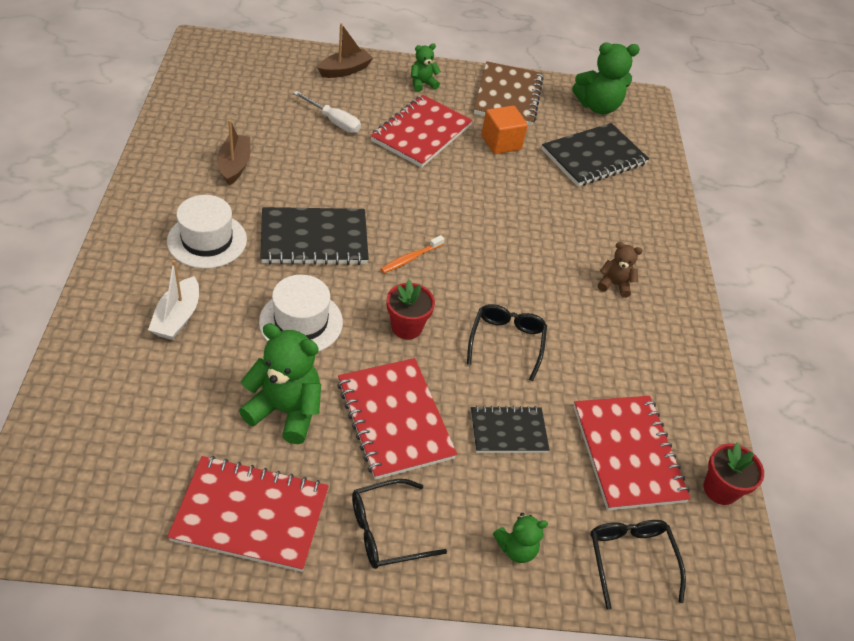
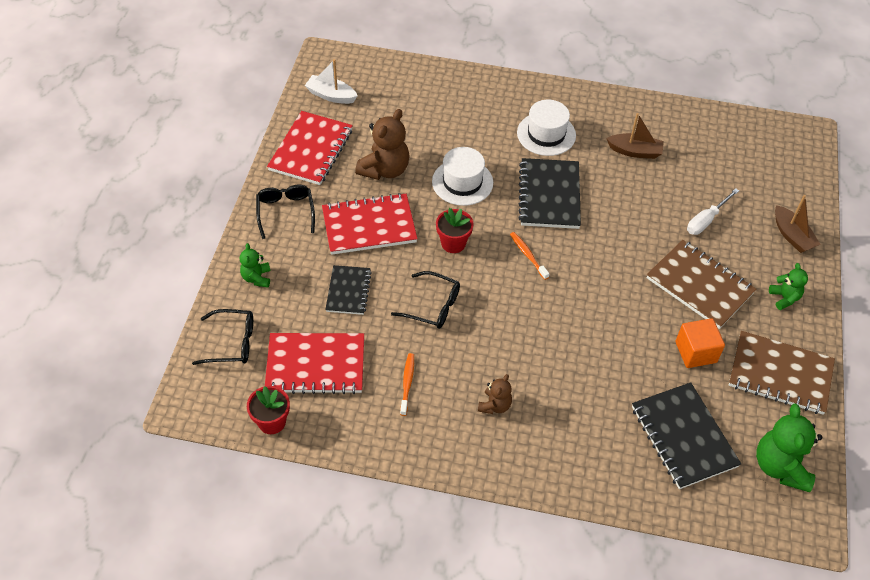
camera: 105 degrees right, 5 degrees up
white boat [148,260,199,340] -> white boat moved to [305,59,358,104]
green teddy bear [239,323,321,444] -> brown teddy bear [355,109,409,180]
red notebook [370,95,473,168] -> brown notebook [647,240,756,329]
none -> orange toothbrush [400,353,414,416]

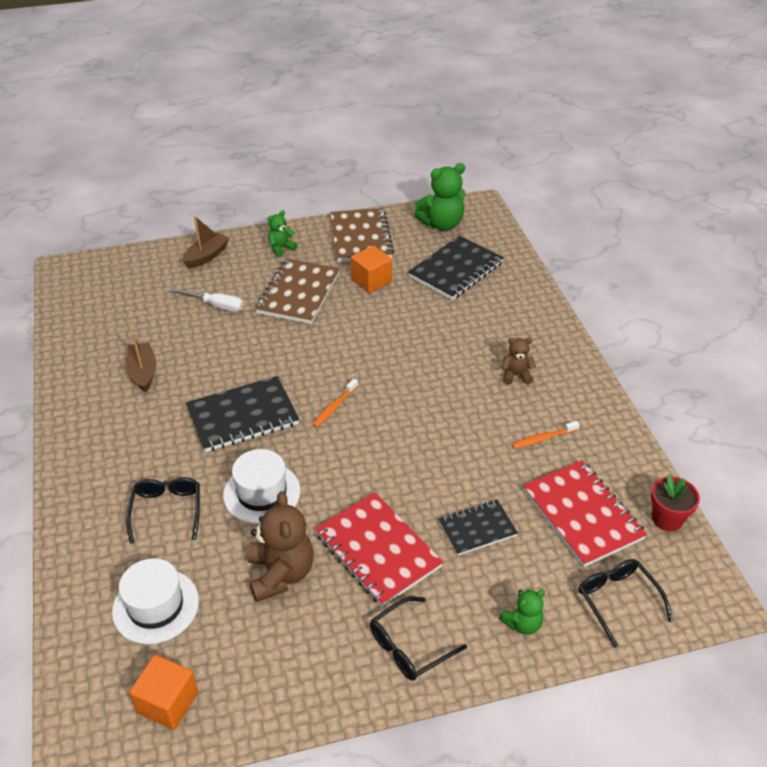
camera: 115 degrees left, 10 degrees down
red notebook [267,111,353,185] -> none
white boat [305,59,358,104] -> orange cube [129,655,198,730]
brown teddy bear [355,109,409,180] -> brown teddy bear turned 75 degrees clockwise [248,491,314,602]
black glasses [391,271,460,329] -> black glasses moved to [126,477,200,544]
red flower pot [436,208,474,253] -> none
white hat [517,100,576,156] -> white hat moved to [112,558,199,644]

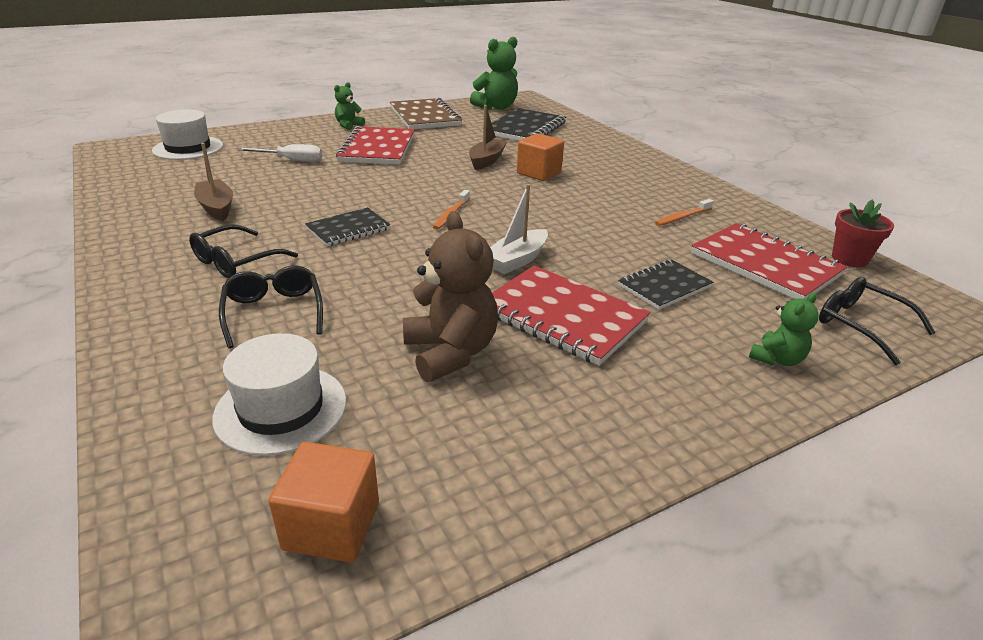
camera: 15 degrees left, 10 degrees down
brown boat [183,216,230,268] -> brown boat moved to [469,105,507,170]
black notebook [186,376,299,452] -> black notebook [305,208,391,246], size x0.61
white hat [223,449,301,524] -> white hat moved to [152,109,223,160]
brown notebook [255,258,340,324] -> red notebook [336,126,414,165]
orange cube [351,246,392,293] -> orange cube moved to [517,133,564,181]
black glasses [370,597,467,681] -> black glasses moved to [189,224,298,278]
brown teddy bear [501,337,536,385] -> none
none -> white boat [490,184,548,274]

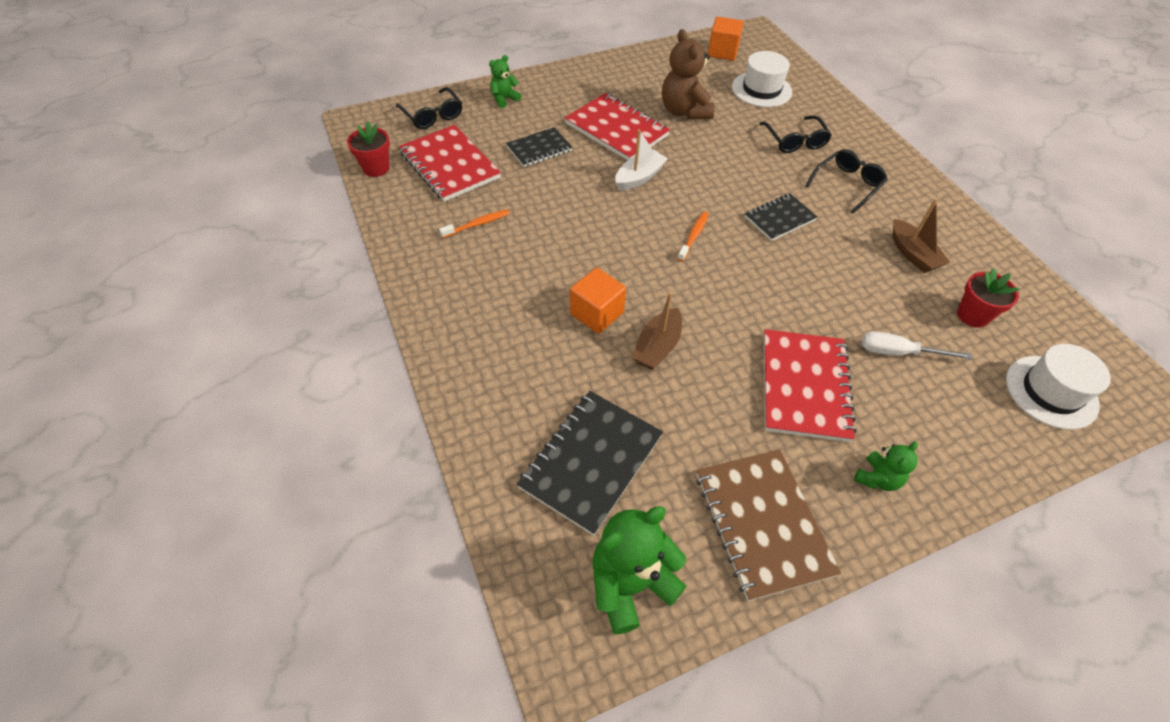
camera: 175 degrees left, 20 degrees up
none -> red flower pot [957,268,1020,328]

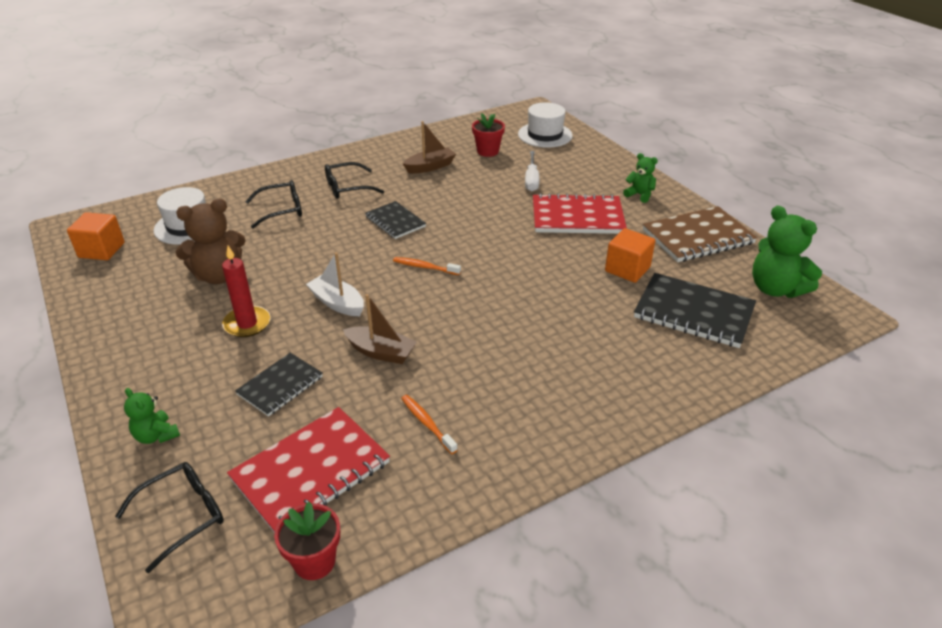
camera: 95 degrees left, 15 degrees down
black notebook [506,127,572,167] -> black notebook turned 75 degrees clockwise [235,353,323,417]
red notebook [565,93,670,161] -> red candle [222,246,271,337]
orange cube [570,268,626,334] -> orange cube moved to [605,228,655,283]
brown boat [632,292,682,370] -> brown boat moved to [343,294,417,364]
black glasses [806,149,888,214] -> black glasses turned 60 degrees counterclockwise [325,162,384,199]

